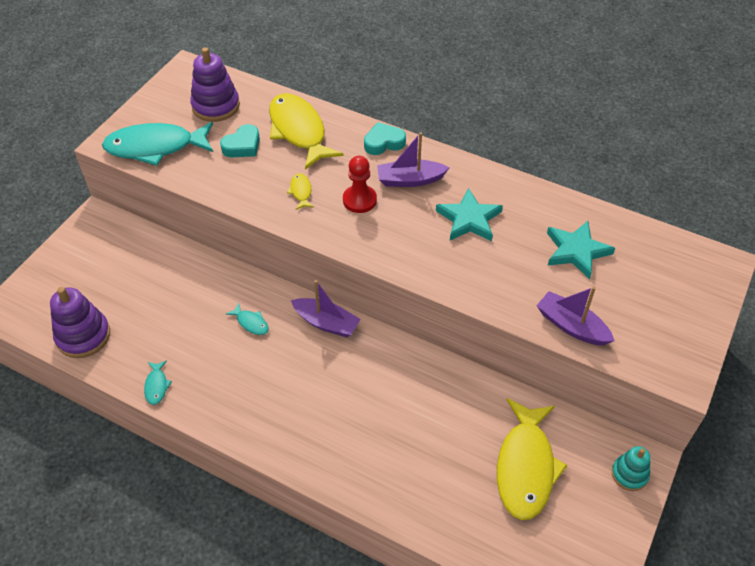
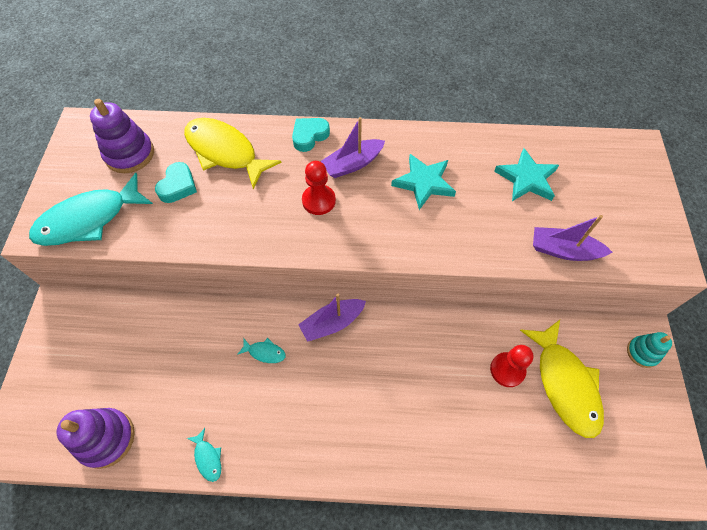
camera: 25 degrees left, 10 degrees up
yellow fish [287,173,314,210] -> none
purple boat [291,280,361,337] -> purple boat turned 150 degrees clockwise [298,294,366,342]
none -> red pawn [490,345,534,387]

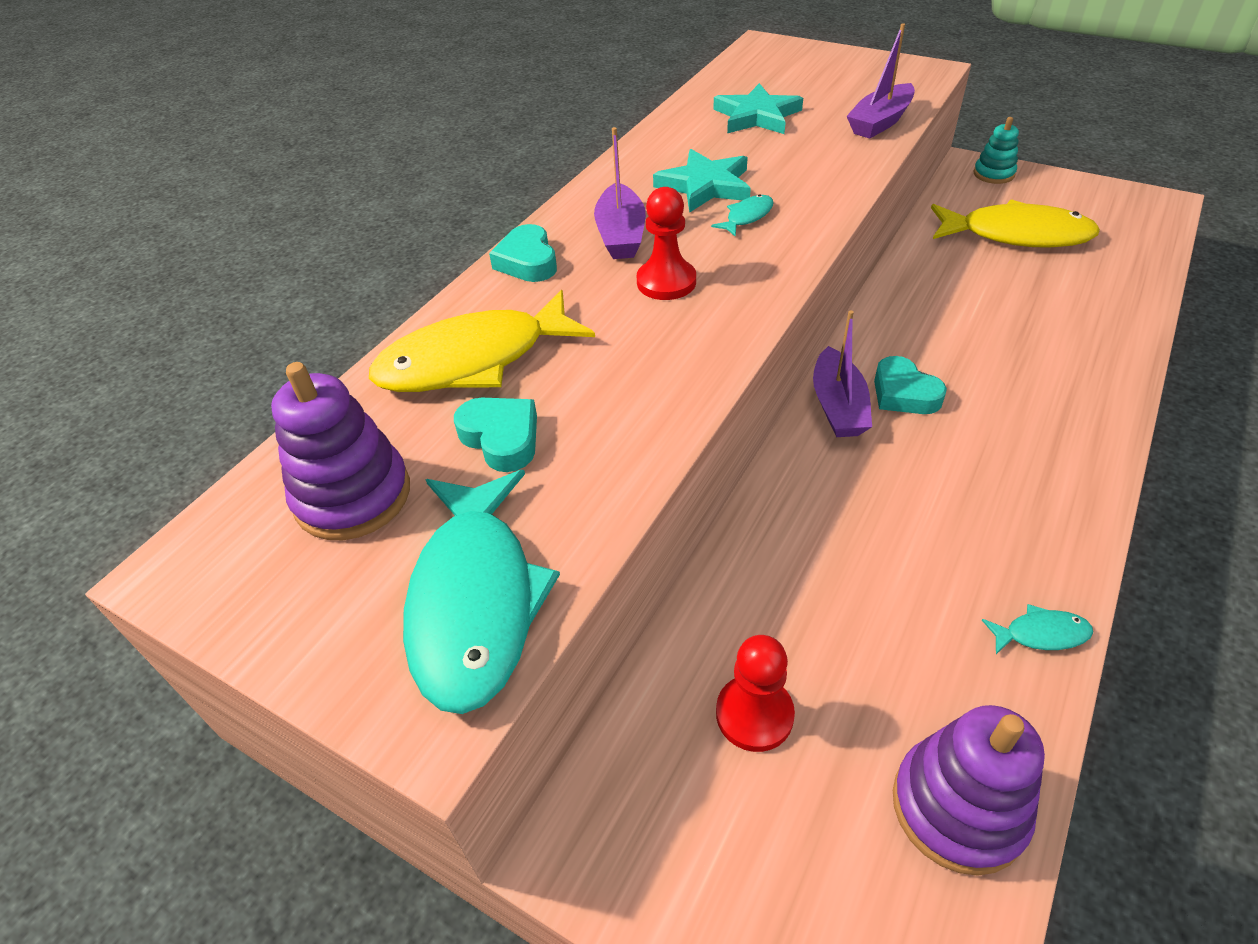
camera: 60 degrees left, 15 degrees down
turquoise fish [237,338,286,363] -> turquoise fish moved to [711,195,774,237]
red pawn [490,345,534,387] -> red pawn moved to [716,635,795,752]
none -> turquoise heart [874,356,947,414]

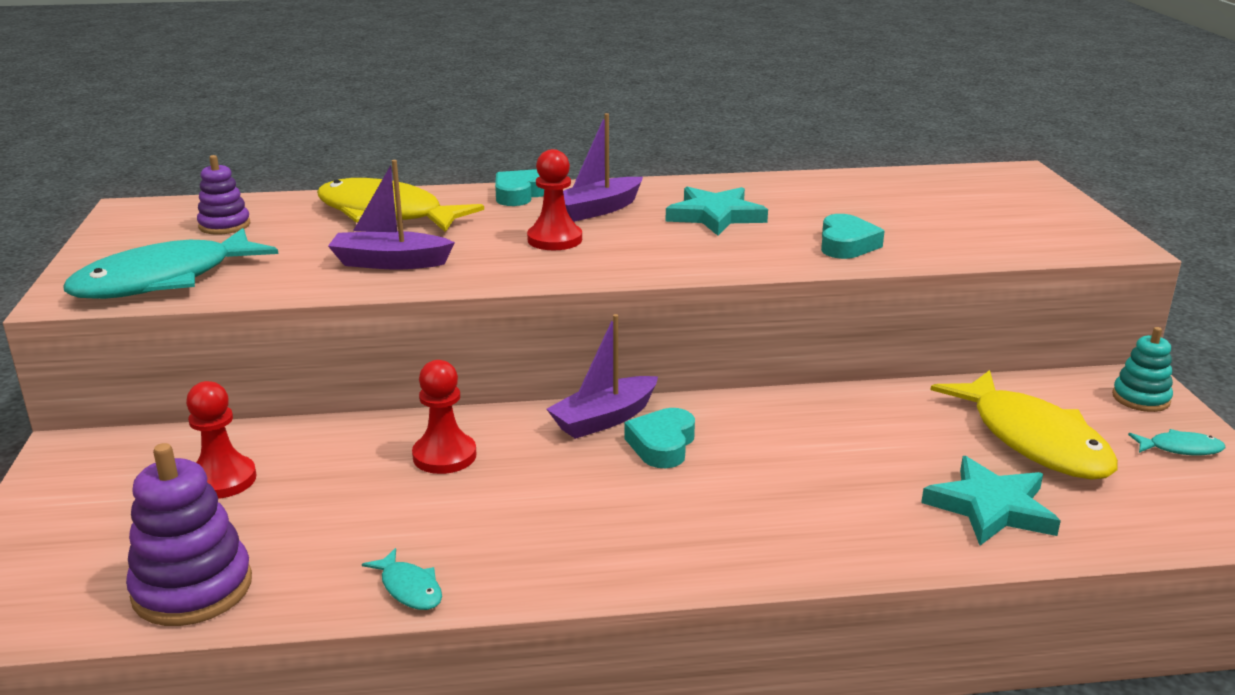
camera: 50 degrees right, 20 degrees down
purple stacking toy [271,362,410,540] -> purple stacking toy [197,155,250,235], size x0.61
turquoise heart [454,398,537,472] -> turquoise heart moved to [821,214,884,259]
turquoise fish [711,195,774,237] -> turquoise fish moved to [1128,429,1225,455]
turquoise star [713,83,803,134] -> turquoise star moved to [921,456,1061,545]
purple boat [847,23,915,139] -> purple boat moved to [328,160,455,270]
none -> red pawn [412,360,477,474]

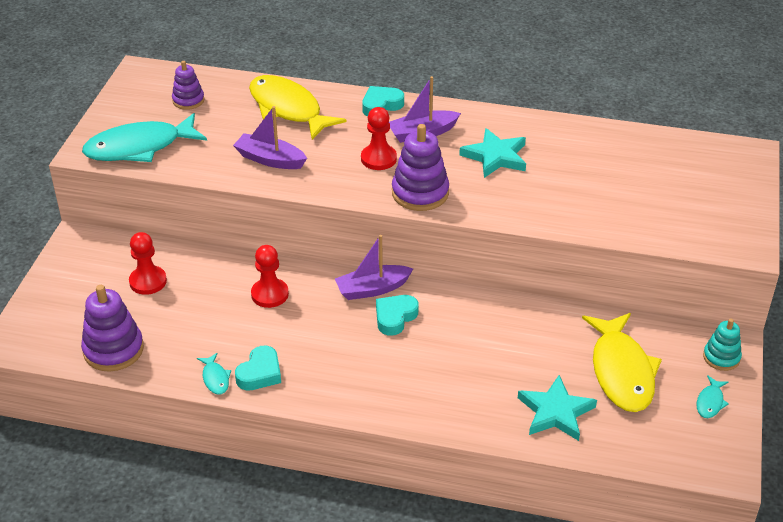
camera: 20 degrees right, 15 degrees up
turquoise heart [821,214,884,259] -> turquoise heart moved to [235,346,281,391]
turquoise fish [1128,429,1225,455] -> turquoise fish turned 90 degrees clockwise [697,375,729,418]
none -> purple stacking toy [392,124,449,211]

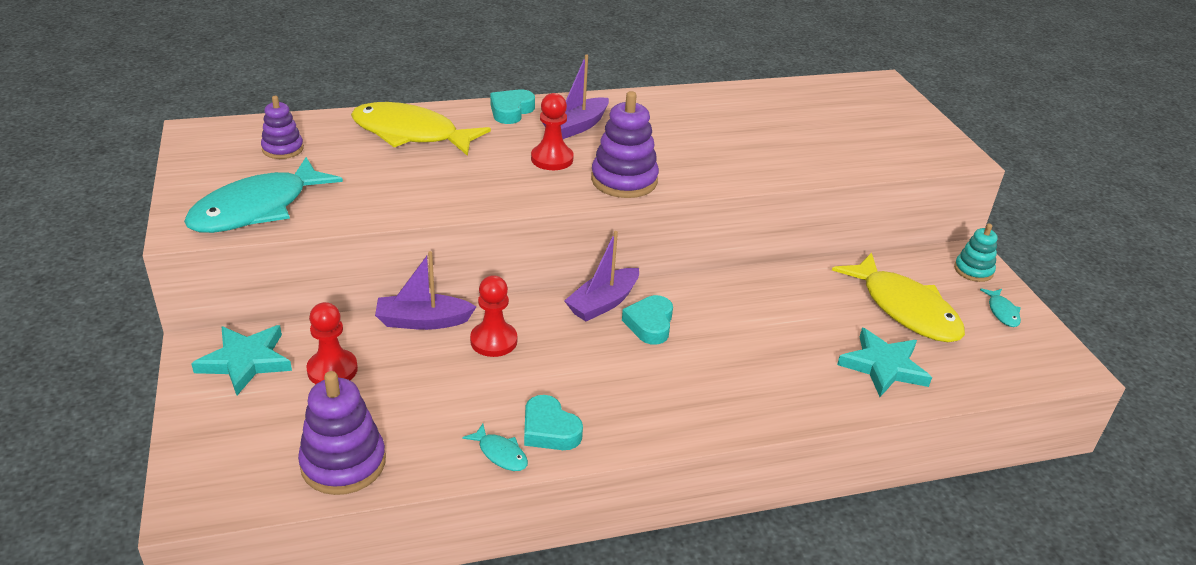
camera: 30 degrees left, 5 degrees down
purple boat [233,106,307,169] -> purple boat moved to [375,251,476,330]
turquoise heart [235,346,281,391] -> turquoise heart turned 135 degrees clockwise [524,395,583,450]
turquoise star [459,128,526,178] -> turquoise star moved to [191,325,292,395]

